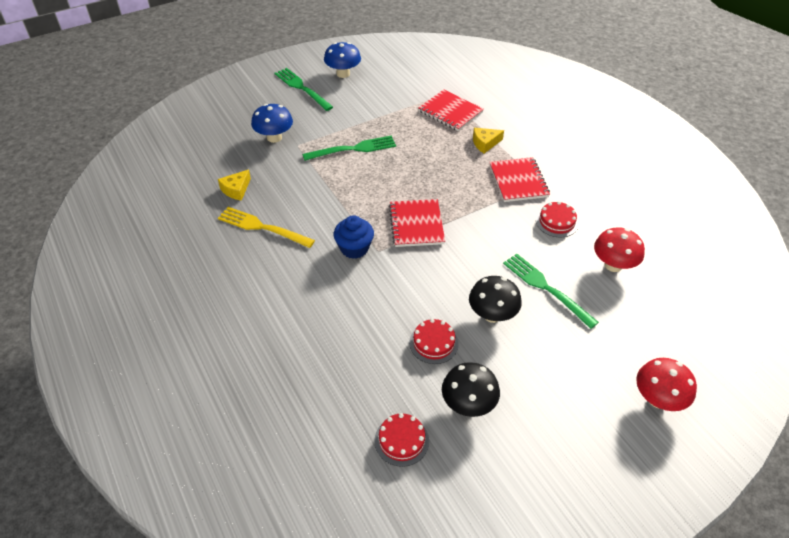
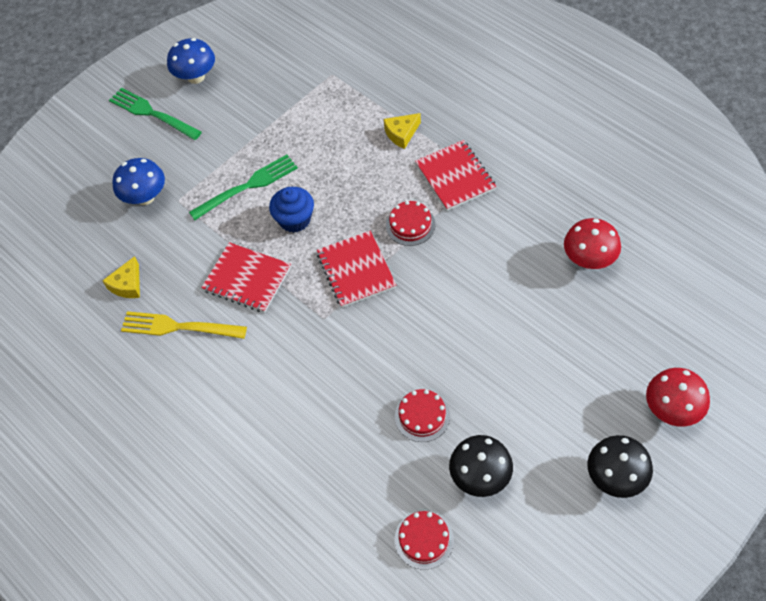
camera: 10 degrees left, 10 degrees up
blue cupcake [334,215,374,259] -> blue cupcake moved to [269,187,314,233]
red notebook [418,89,484,131] -> red notebook moved to [201,242,291,313]
black mushroom [469,276,522,323] -> black mushroom moved to [587,435,653,498]
green fork [503,254,599,329] -> none
red cake [536,201,579,238] -> red cake moved to [386,201,435,246]

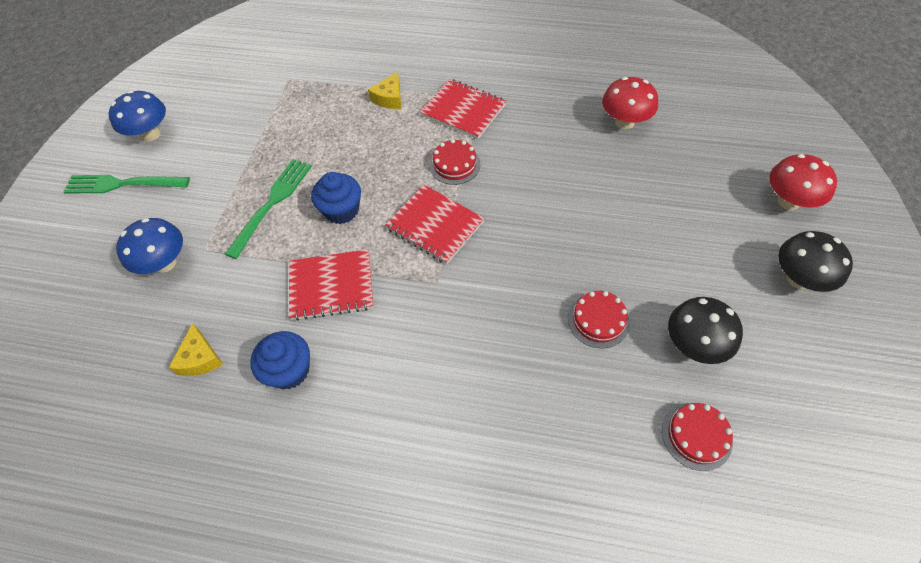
camera: 35 degrees left, 0 degrees up
yellow fork [121,311,247,339] -> blue cupcake [250,331,310,390]

